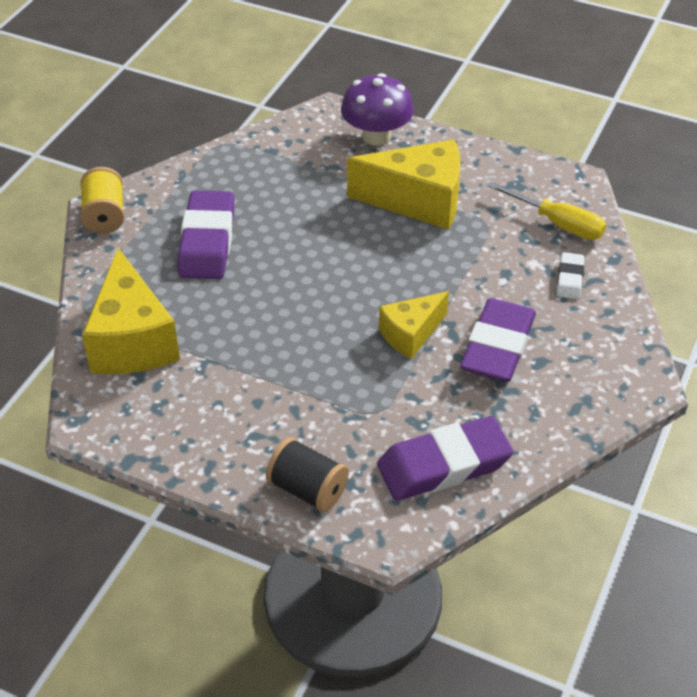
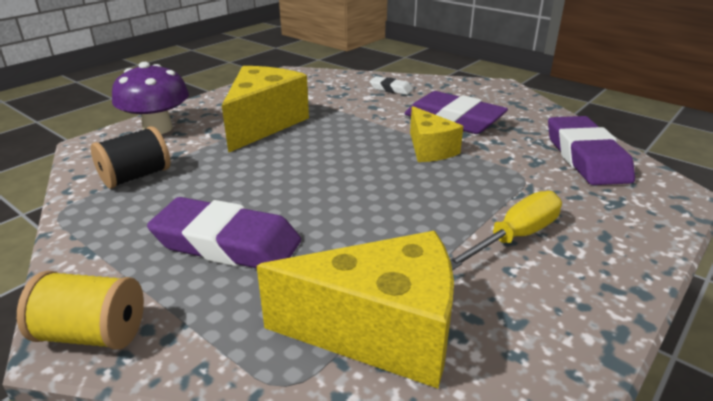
camera: 75 degrees left, 15 degrees down
black spool [266,437,349,512] -> black spool moved to [91,126,170,189]
yellow screwdriver [487,182,606,240] -> yellow screwdriver moved to [450,191,562,270]

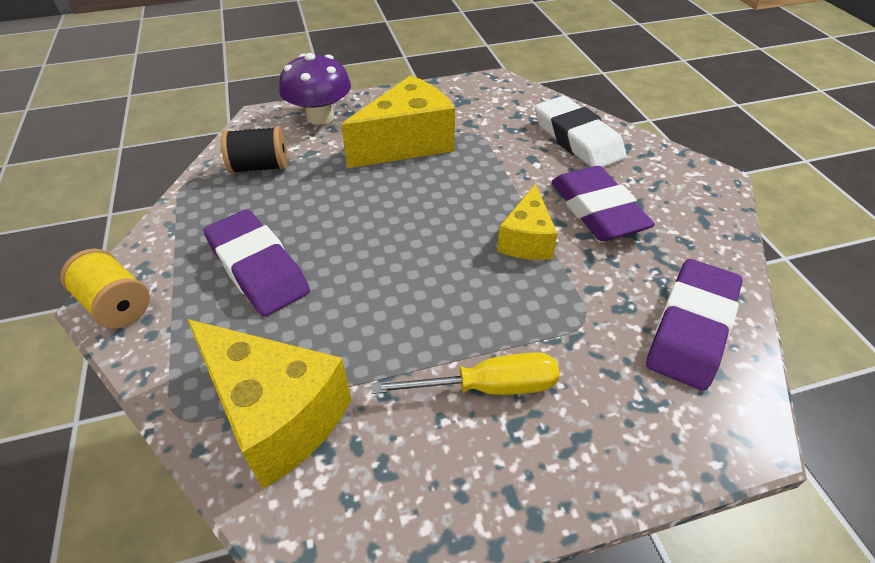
camera: 35 degrees right, 15 degrees up
white eraser [369,76,413,95] -> white eraser [535,96,626,168], size x2.02

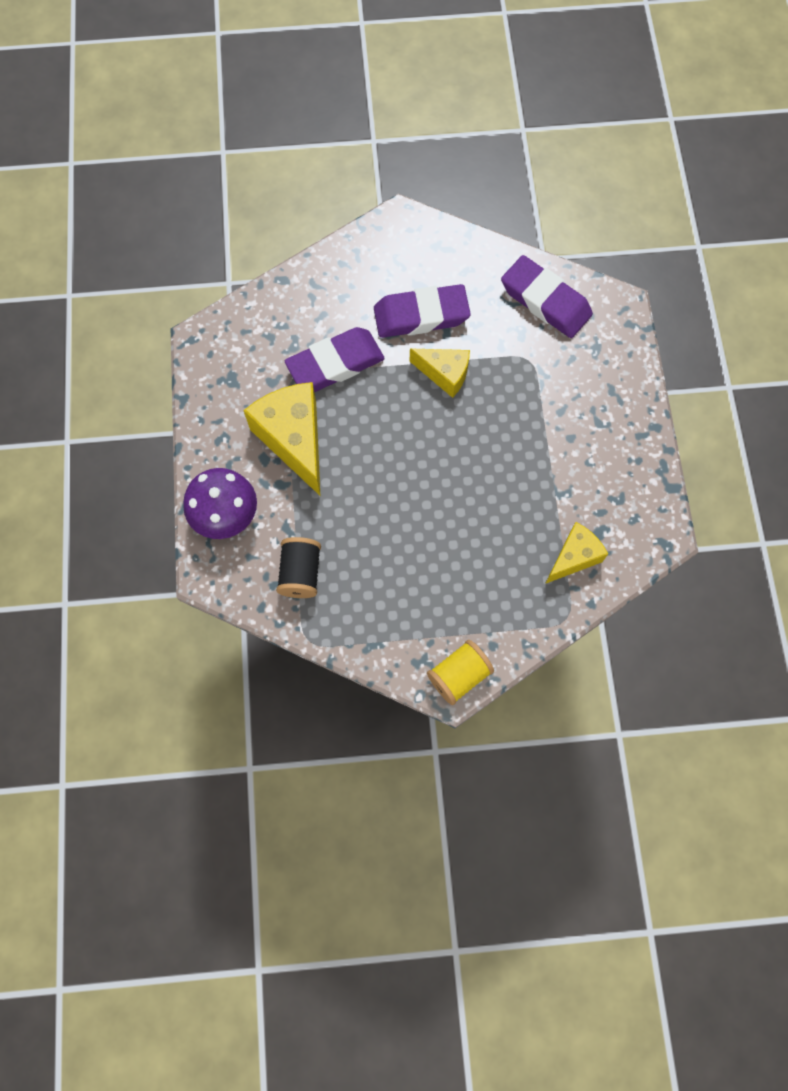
camera: 80 degrees left, 25 degrees up
yellow cheese [187,319,352,489] -> yellow cheese [545,522,608,584], size x0.59
purple eraser [204,209,310,316] -> purple eraser moved to [285,327,385,392]
yellow screwdriver [371,352,559,395] -> none
white eraser [535,96,626,168] -> none

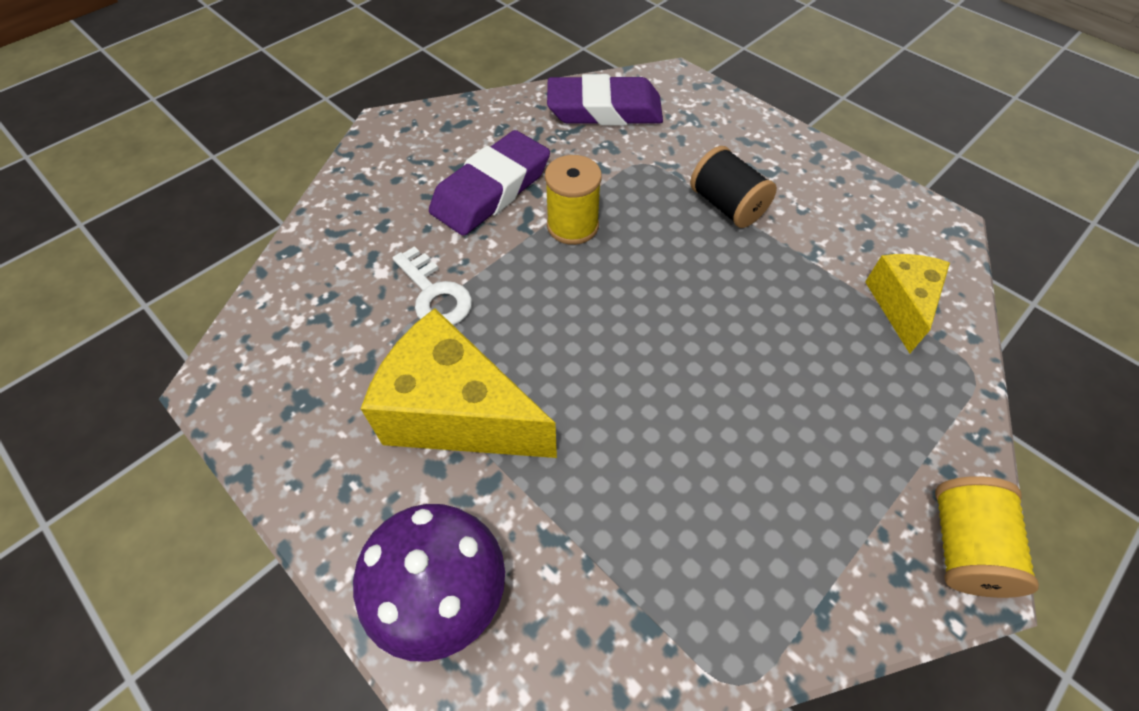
camera: 40 degrees left, 15 degrees down
black spool [276,537,321,598] -> black spool moved to [690,146,777,228]
purple eraser [285,327,385,392] -> white key [392,246,472,325]
yellow cheese [410,349,470,398] -> yellow spool [545,155,602,245]

